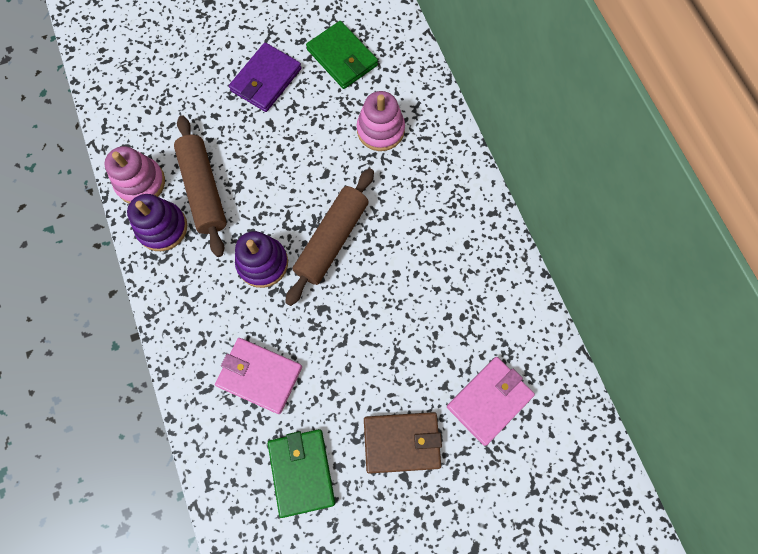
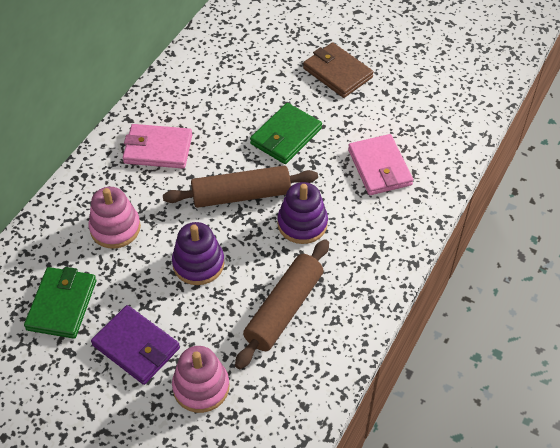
camera: 130 degrees left, 20 degrees down
pink stacking toy [104,146,165,204] -> pink stacking toy moved to [172,346,230,413]
purple stacking toy [127,194,187,251] -> purple stacking toy moved to [172,222,224,285]
purple wallet [229,43,302,112] -> purple wallet turned 45 degrees clockwise [91,305,180,385]
green wallet [268,429,335,518] -> green wallet moved to [250,103,322,164]
pink wallet [447,357,535,446] -> pink wallet moved to [123,124,192,169]

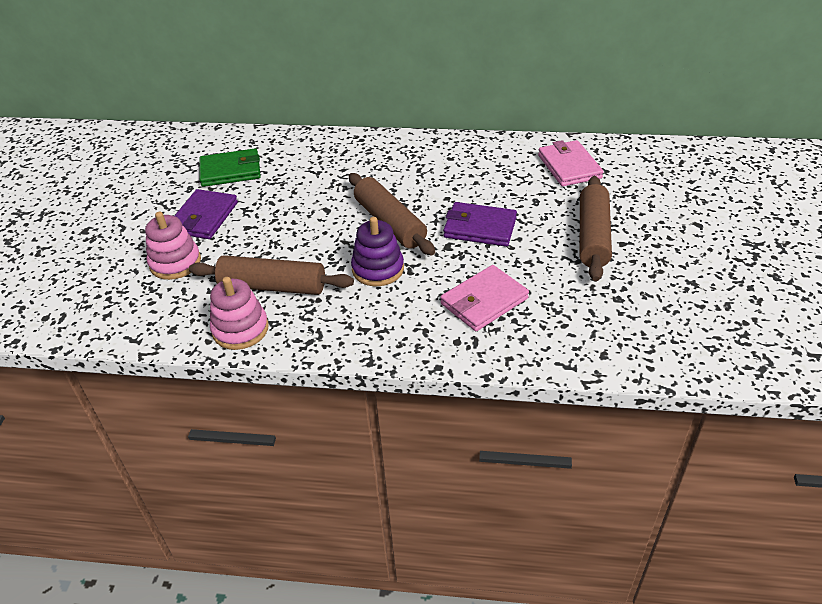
camera: 70 degrees right, 10 degrees down
pink stacking toy [89,187,141,249] -> pink stacking toy moved to [210,277,269,350]
pink wallet [123,124,192,169] -> pink wallet moved to [538,140,603,187]
purple stacking toy [172,222,224,285] -> none
green wallet [250,103,322,164] -> purple wallet [443,202,517,247]
brown wallet [303,42,374,98] -> brown rolling pin [580,176,612,281]

